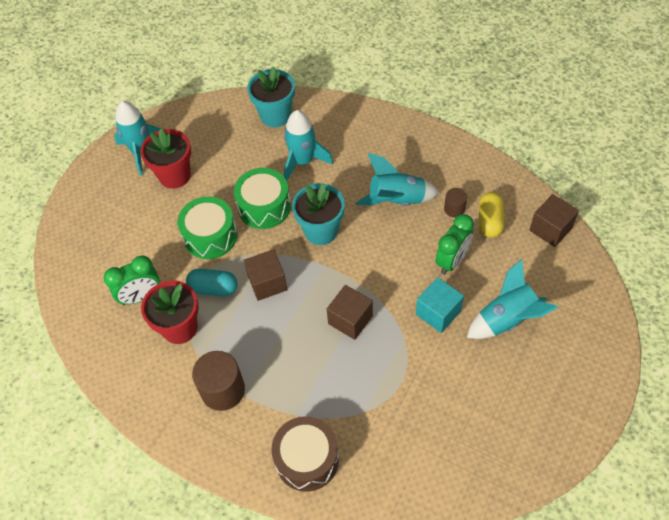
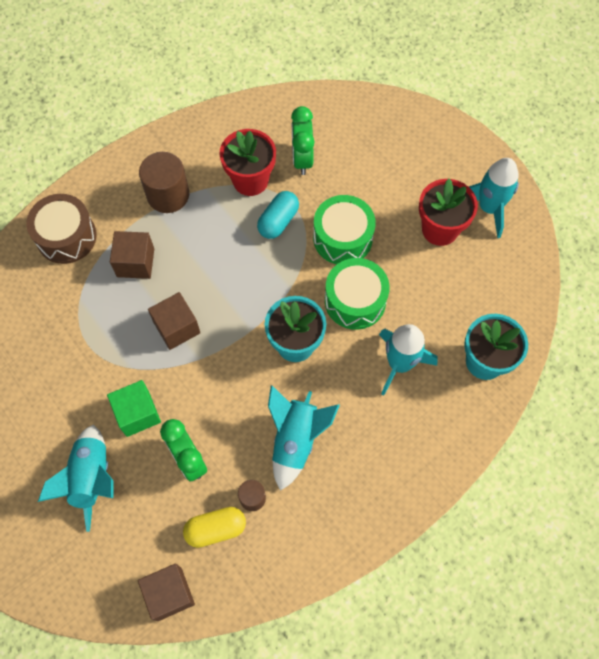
camera: 110 degrees right, 10 degrees up
brown cube [244,249,287,301] -> brown cube moved to [110,231,154,279]
turquoise cube [416,277,464,333] -> green cube [107,380,161,437]
yellow capsule [479,192,504,238] -> yellow capsule turned 45 degrees counterclockwise [183,507,246,548]

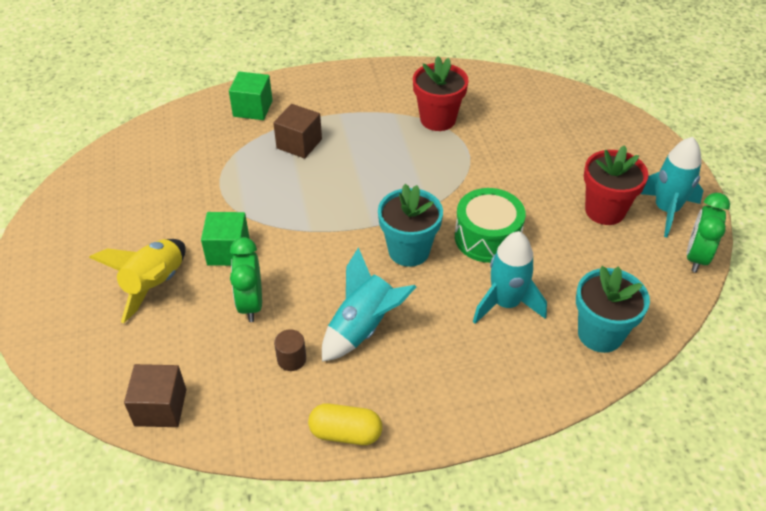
camera: 25 degrees right, 20 degrees down
brown drum [26,194,97,264] -> green cube [229,71,273,120]
turquoise rocket [38,425,114,532] -> yellow rocket [89,239,186,323]
brown cylinder [139,152,189,213] -> none
brown cube [148,292,200,350] -> none
yellow capsule [183,507,246,548] -> yellow capsule moved to [308,403,382,445]
turquoise capsule [257,191,299,239] -> none
green clock [291,106,314,175] -> green clock moved to [686,193,730,273]
green drum [313,195,376,264] -> none

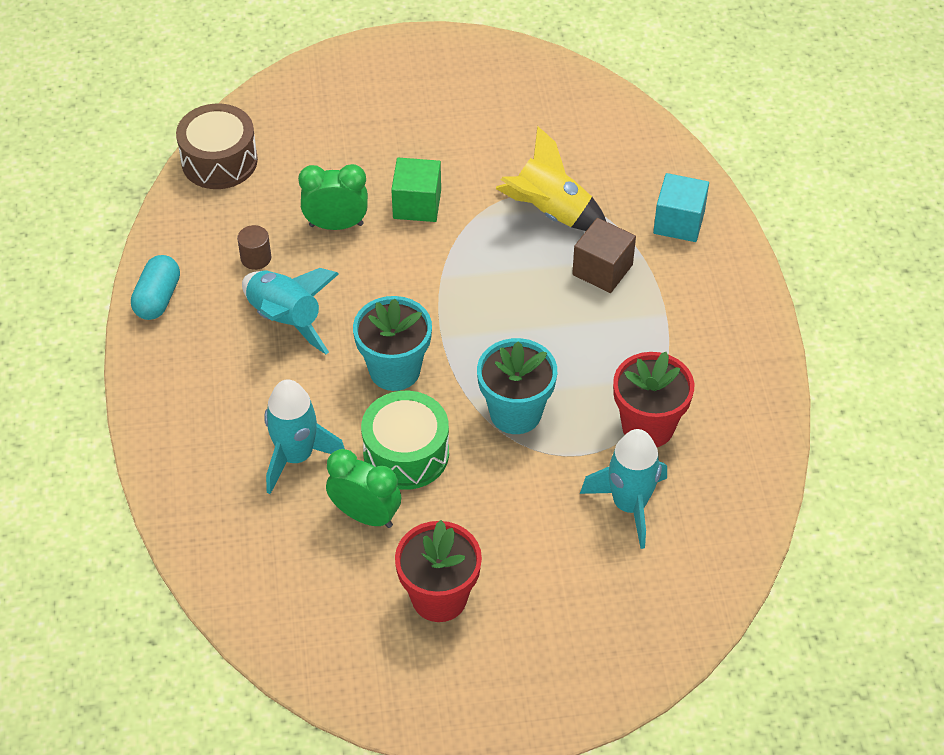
camera: 95 degrees right, 5 degrees up
yellow rocket [89,239,186,323] -> yellow rocket moved to [495,126,606,231]
brown cube [124,364,186,427] -> brown drum [176,103,258,189]
green cube [229,71,273,120] -> turquoise cube [653,173,709,242]
yellow capsule [308,403,382,445] -> turquoise capsule [131,255,180,320]
turquoise flower pot [576,266,650,353] -> turquoise flower pot moved to [477,338,557,434]
turquoise rocket [640,137,704,237] -> turquoise rocket moved to [580,429,667,549]
green clock [686,193,730,273] -> green clock moved to [326,449,401,528]

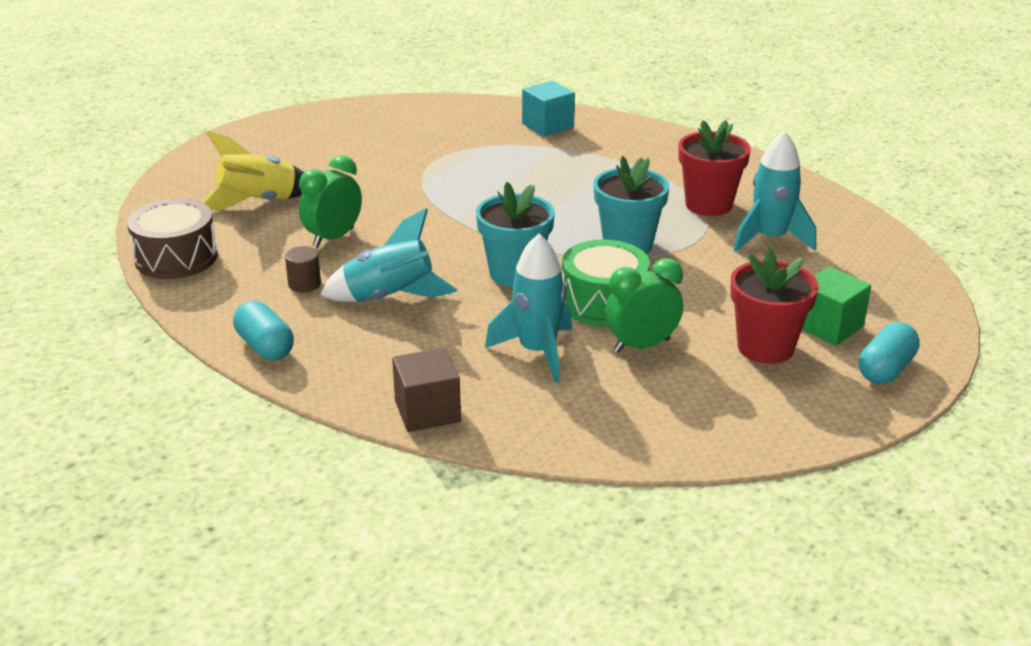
camera: 50 degrees left, 20 degrees down
green cube [391,158,441,222] -> green cube moved to [802,267,871,346]
yellow rocket [495,126,606,231] -> yellow rocket moved to [202,131,304,210]
brown cube [572,218,636,293] -> brown cube moved to [392,348,461,432]
none -> turquoise capsule [859,322,920,384]

